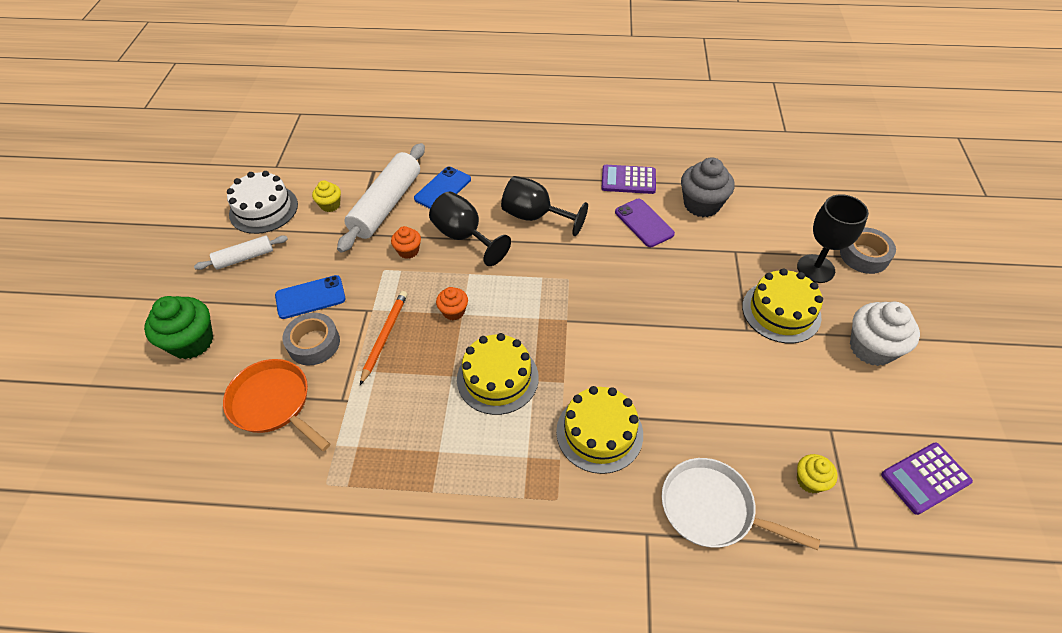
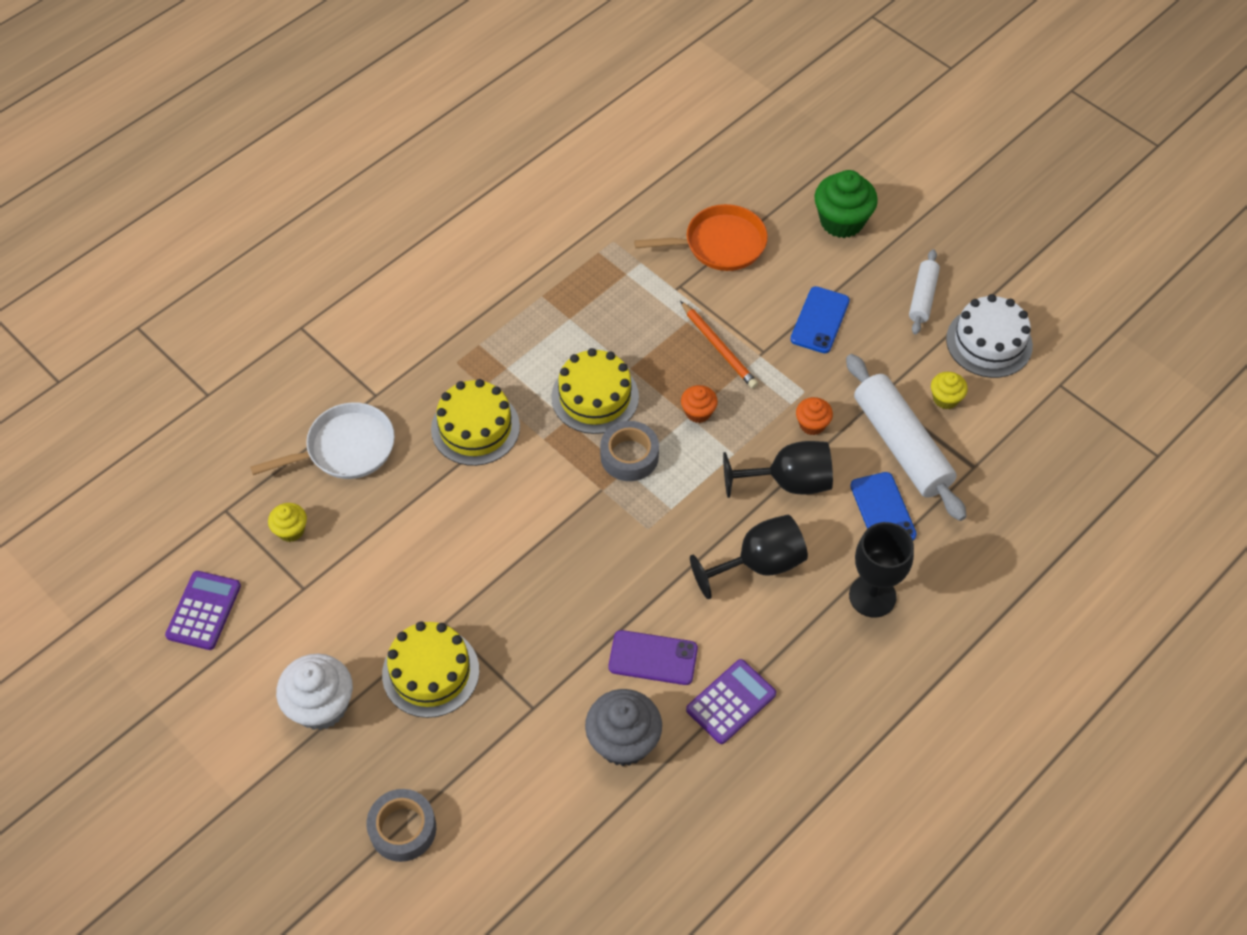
camera: 130 degrees right, 5 degrees up
grey tape [283,313,340,365] -> grey tape moved to [600,421,659,481]
black goblet [797,194,869,283] -> black goblet moved to [849,522,914,618]

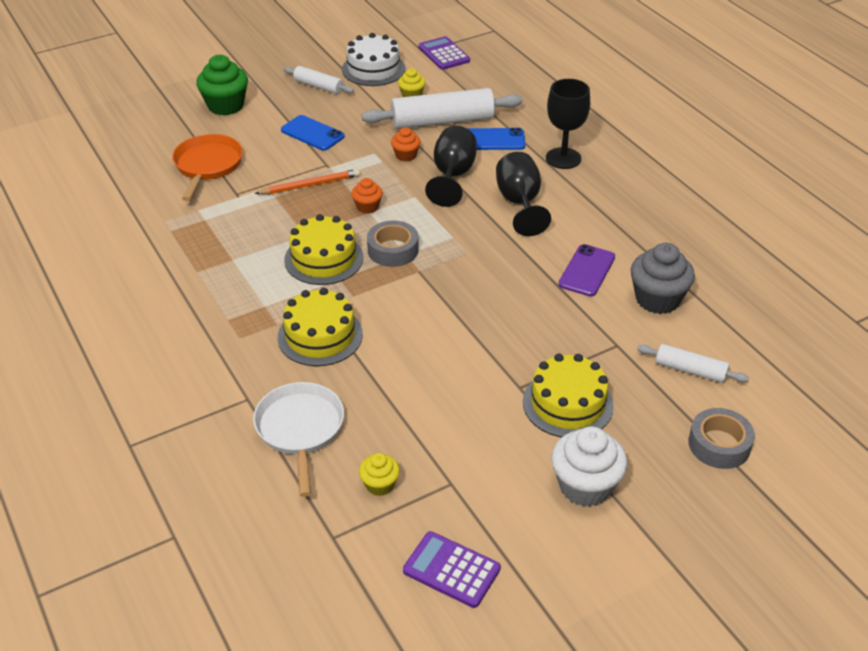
camera: 75 degrees left, 15 degrees down
purple calculator [686,659,776,744] -> purple calculator moved to [419,36,470,70]
none -> white rolling pin [637,344,749,383]

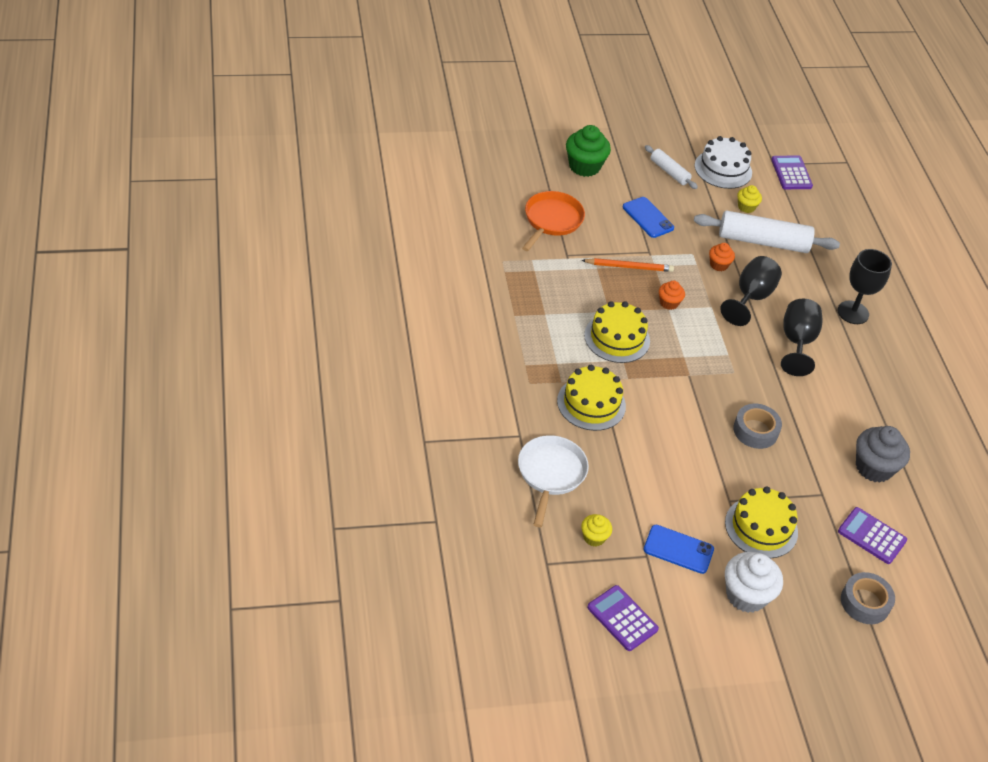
camera: 15 degrees right, 5 degrees up
grey tape [367,221,419,267] -> grey tape moved to [733,404,782,449]
blue phone [467,128,526,150] -> blue phone moved to [644,525,714,574]
purple phone [558,244,615,296] -> none
white rolling pin [637,344,749,383] -> purple calculator [838,507,907,564]

